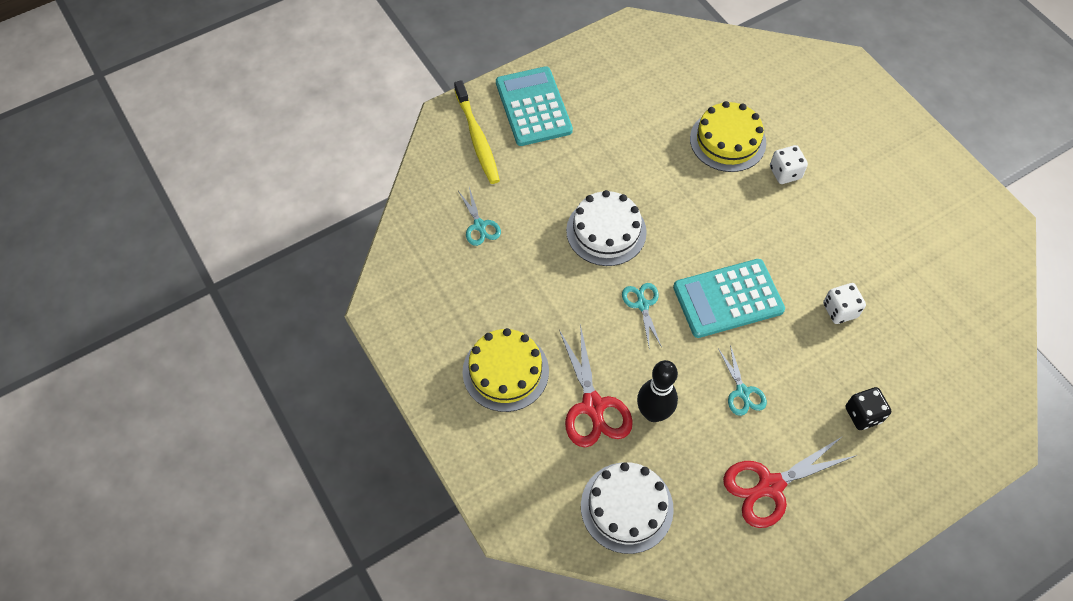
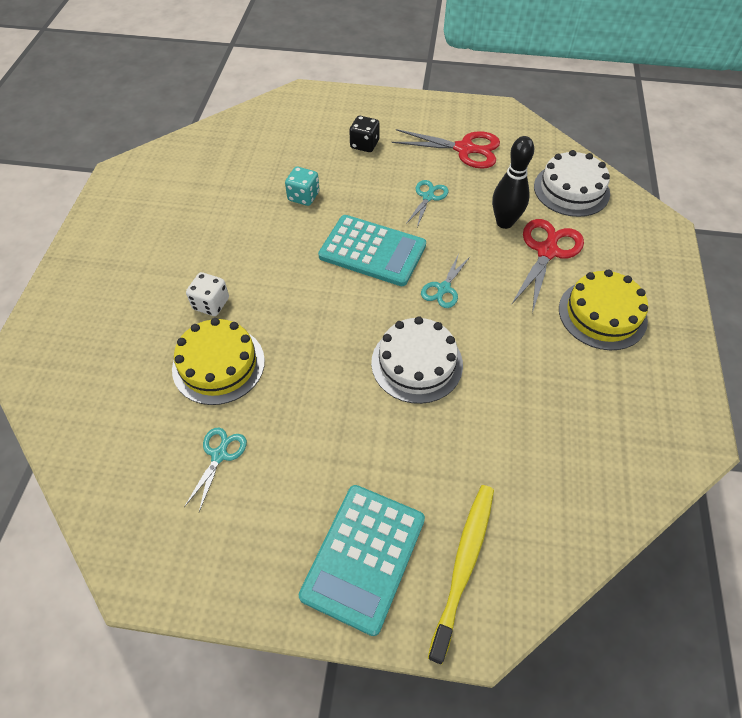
camera: 140 degrees left, 5 degrees down
turquoise scissors [458,187,501,246] -> turquoise scissors moved to [184,428,247,512]
white dice [823,283,866,324] -> turquoise dice [285,167,319,206]

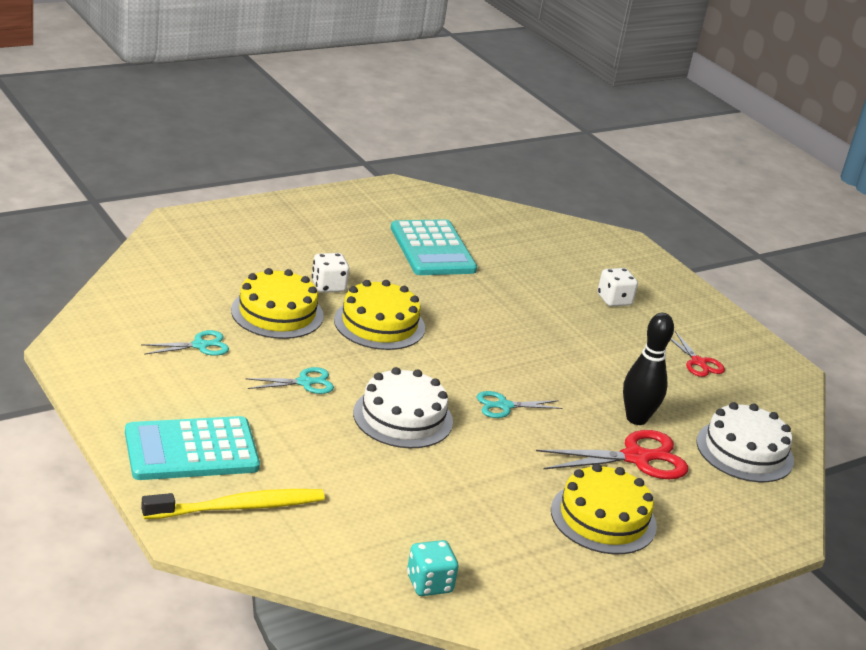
camera: 45 degrees right, 25 degrees down
turquoise dice [285,167,319,206] -> turquoise dice moved to [407,540,458,596]
turquoise calculator [318,215,426,286] -> turquoise calculator moved to [391,219,477,275]
black dice [349,116,380,152] -> white dice [597,268,638,307]
red scissors [392,129,500,169] -> red scissors [670,331,725,377], size x0.58
turquoise scissors [406,180,448,227] -> turquoise scissors moved to [245,367,334,394]
none -> yellow cake [334,280,425,350]

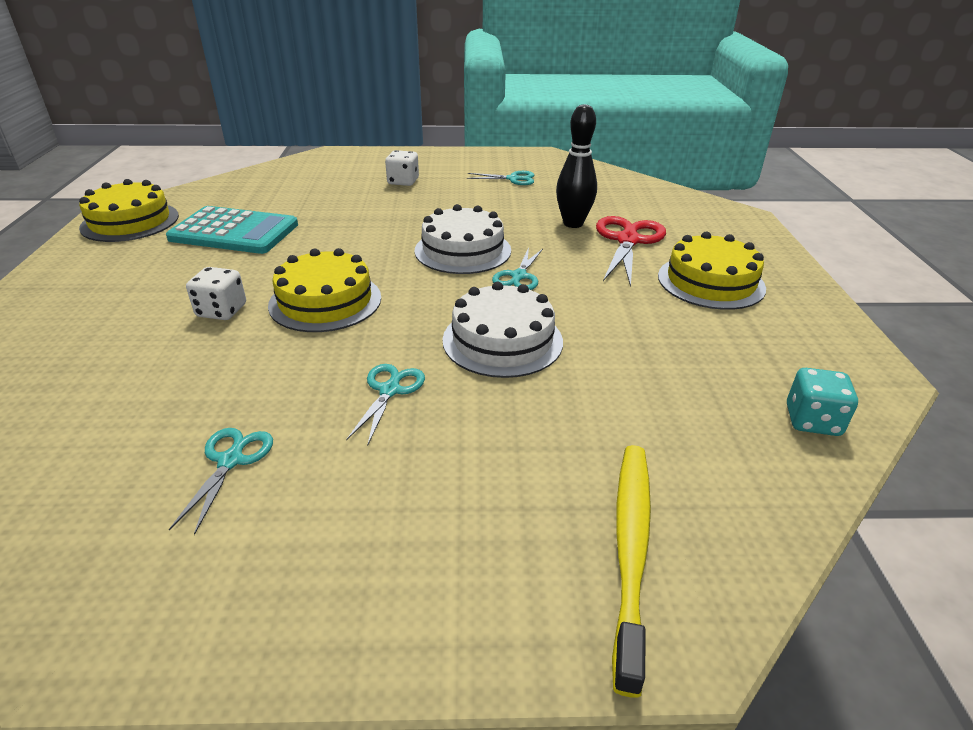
camera: 55 degrees left, 5 degrees up
turquoise calculator [125,416,260,480] -> none
yellow cake [231,268,324,339] -> yellow cake moved to [79,179,179,242]
red scissors [670,331,725,377] -> turquoise scissors [466,171,534,185]
white cake [696,402,794,482] -> white cake moved to [415,204,511,274]

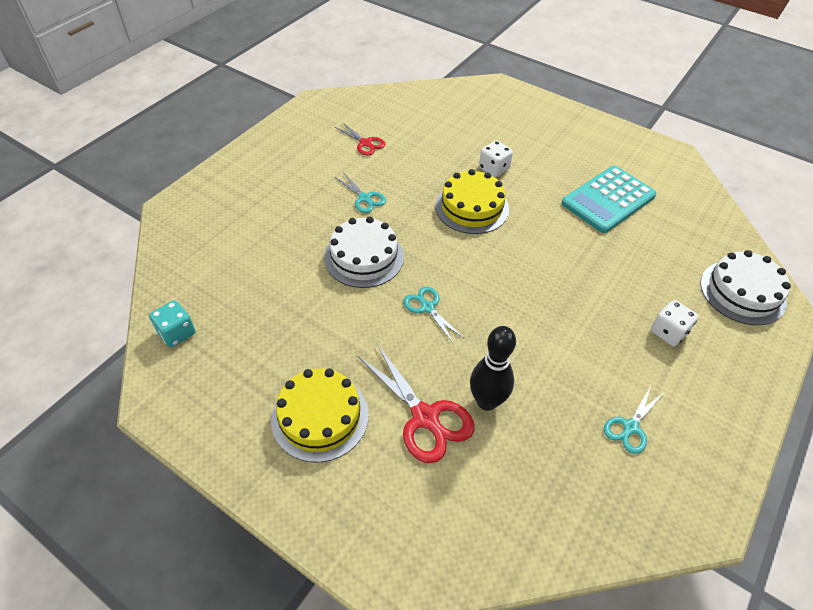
camera: 125 degrees right, 15 degrees up
yellow cake [79,179,179,242] -> none
turquoise scissors [169,428,273,535] -> red scissors [335,122,385,156]
white cake [415,204,511,274] -> white cake moved to [700,250,791,325]
yellow toothbrush [612,445,651,697] -> none

